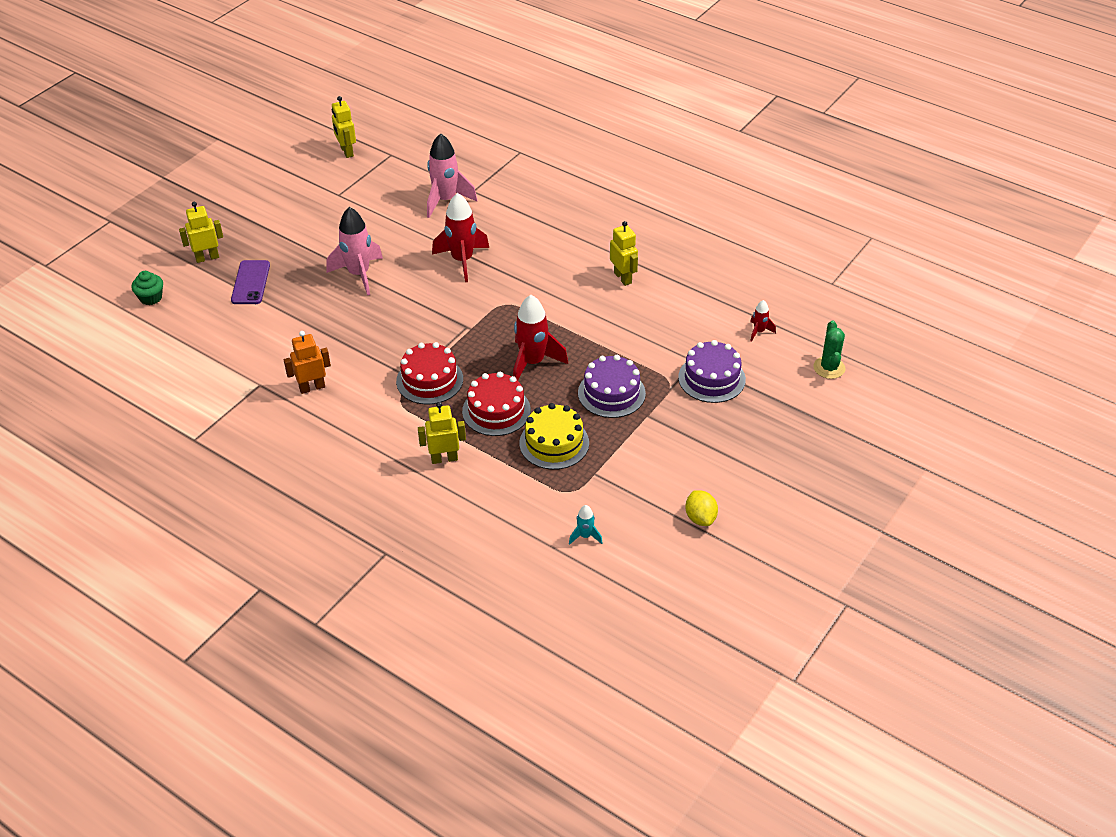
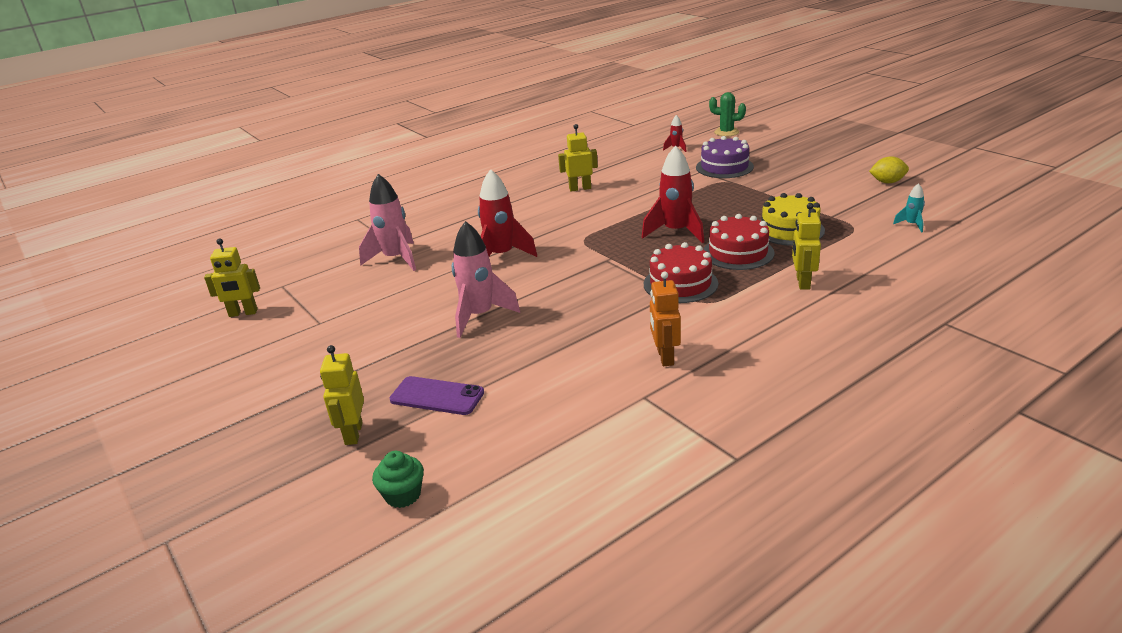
camera: 70 degrees left, 15 degrees down
purple cake [578,355,646,418] -> none

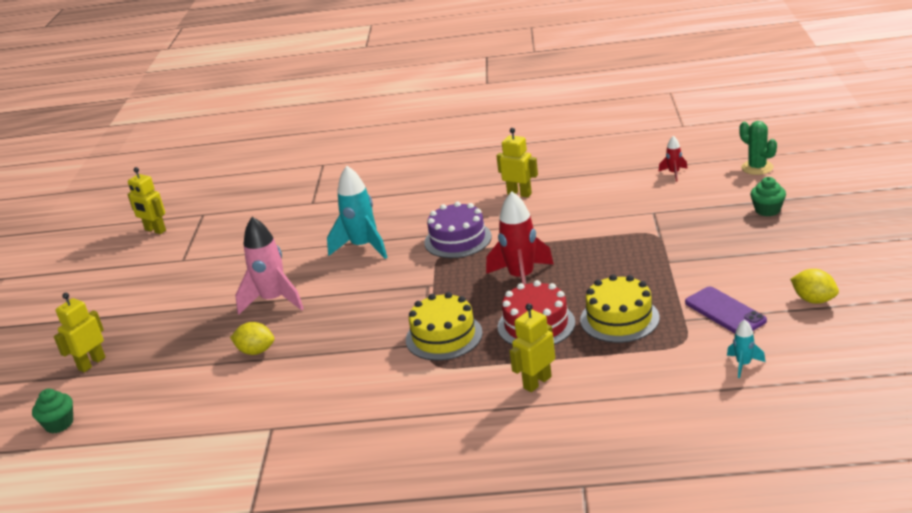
camera: 40 degrees right, 0 degrees up
pink rocket [359,174,416,271] -> none
purple phone [390,376,484,415] -> purple phone moved to [685,287,767,333]
red rocket [478,169,537,257] -> turquoise rocket [327,166,388,259]
red cake [644,242,718,303] -> yellow cake [406,292,483,361]
orange robot [650,271,681,366] -> none
purple cake [696,136,754,178] -> purple cake moved to [424,201,492,258]
none -> yellow lemon [230,322,274,355]
none -> green cupcake [750,177,786,216]

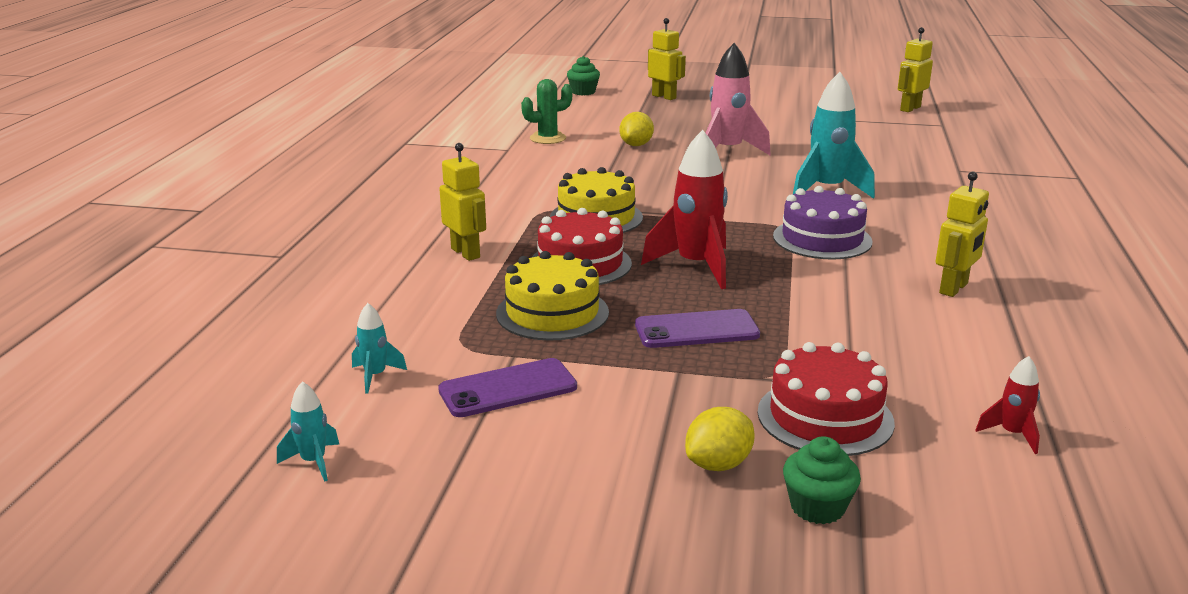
camera: 95 degrees right, 5 degrees down
green cactus [739,121,777,175] -> green cactus moved to [521,79,573,144]
yellow lemon [790,269,839,304] -> yellow lemon moved to [685,407,755,471]
none -> turquoise rocket [277,381,339,482]
none -> purple phone [635,309,760,348]
none -> red cake [758,342,895,456]

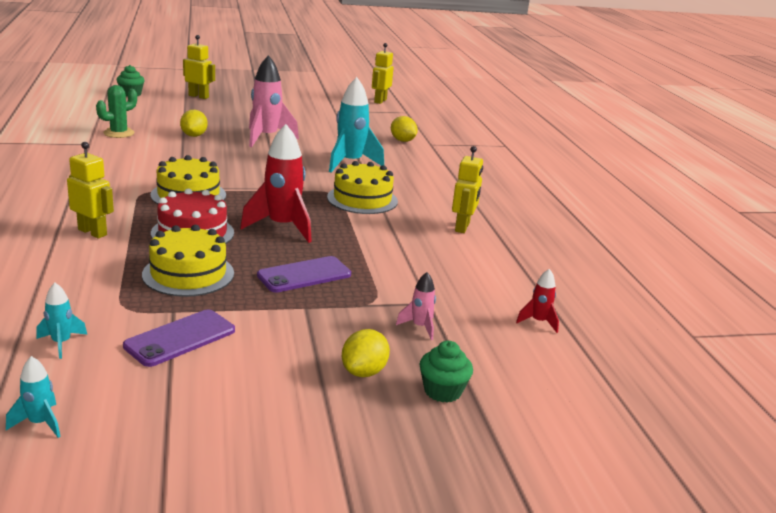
camera: 25 degrees left, 0 degrees up
red cake [758,342,895,456] -> pink rocket [396,272,436,340]
purple cake [773,186,872,260] -> yellow cake [327,161,398,214]
none -> yellow lemon [391,116,418,142]

